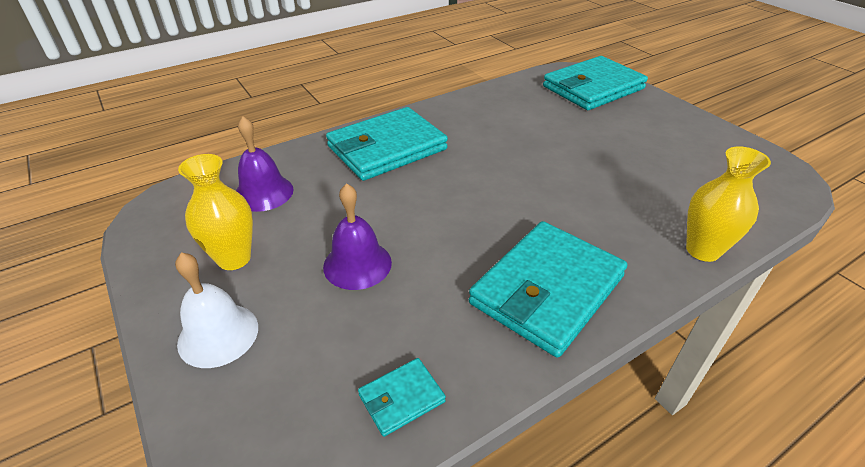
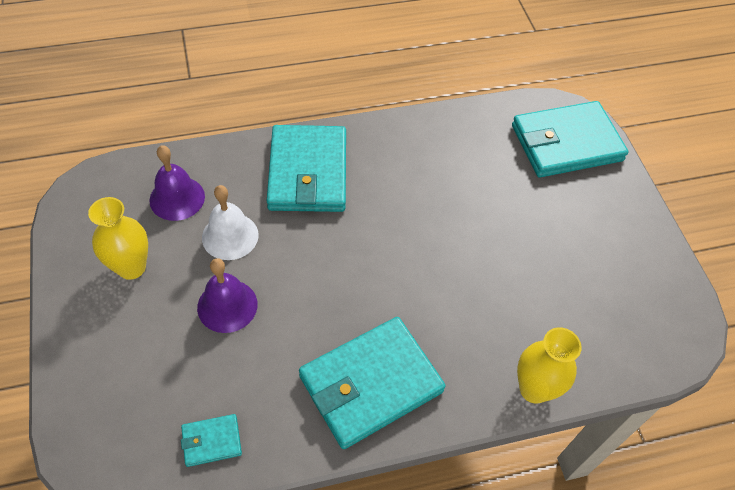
camera: 15 degrees right, 15 degrees up
white bell [175,252,258,368] -> white bell moved to [202,185,259,260]
turquoise wallet [326,107,448,181] -> turquoise wallet turned 75 degrees counterclockwise [267,125,346,212]

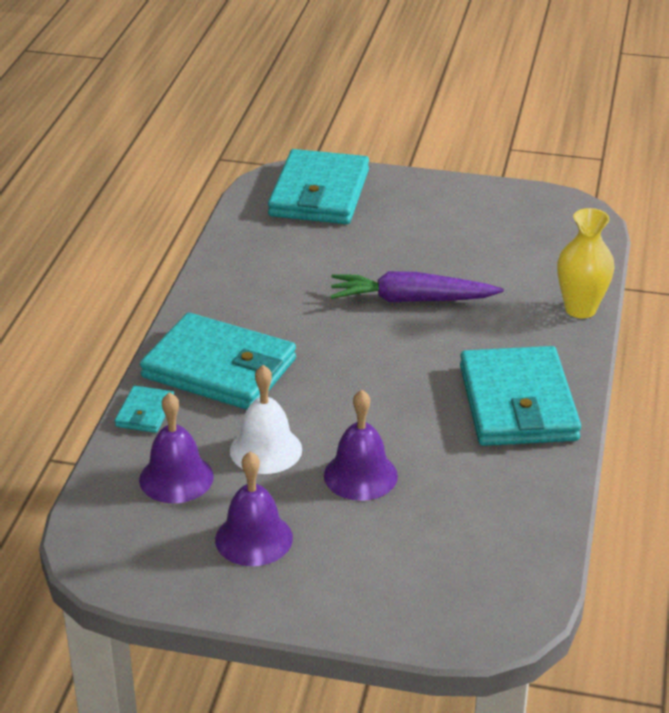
camera: 60 degrees left, 20 degrees down
yellow vase [88,197,148,280] -> purple bell [215,451,293,566]
turquoise wallet [181,414,242,467] -> turquoise wallet moved to [115,386,174,433]
none -> purple carrot [330,271,504,302]

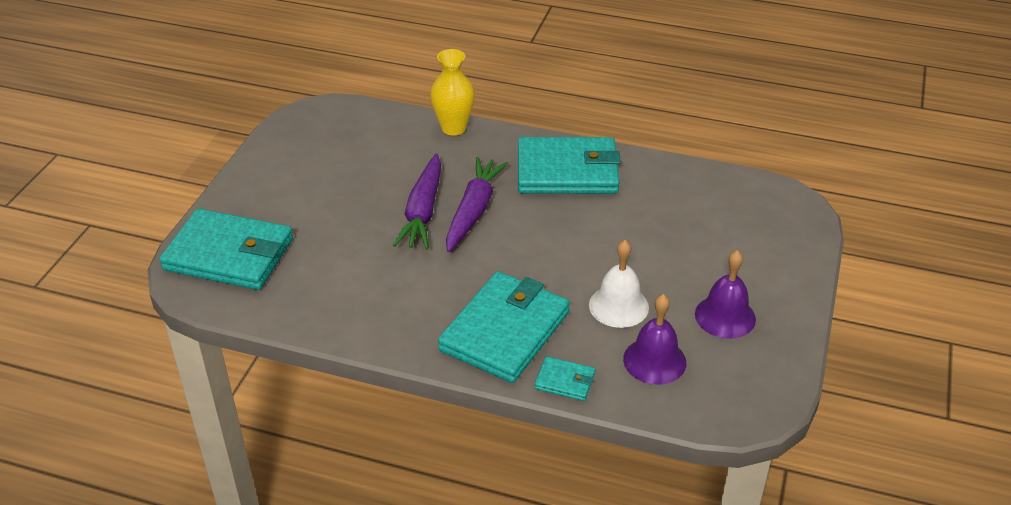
camera: 85 degrees left, 5 degrees up
purple bell [324,390,398,501] -> none
none -> purple carrot [446,157,508,252]

